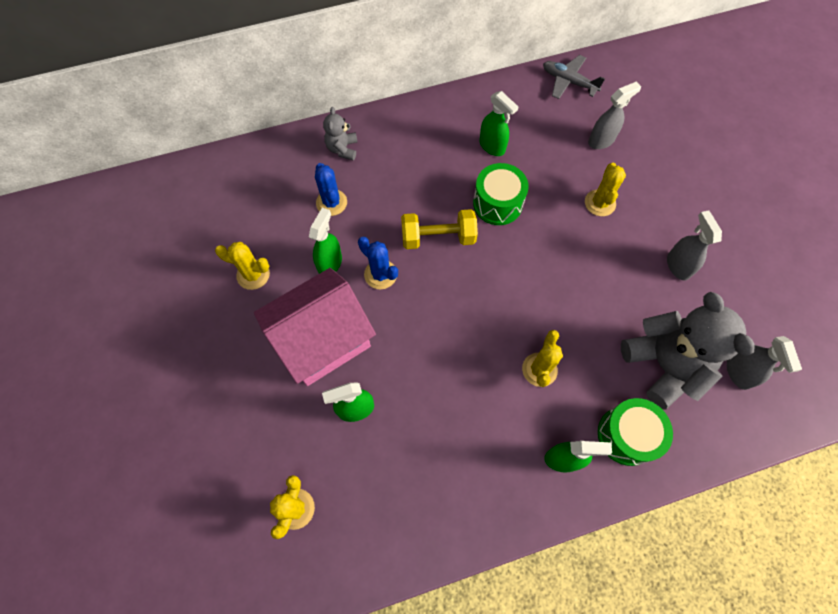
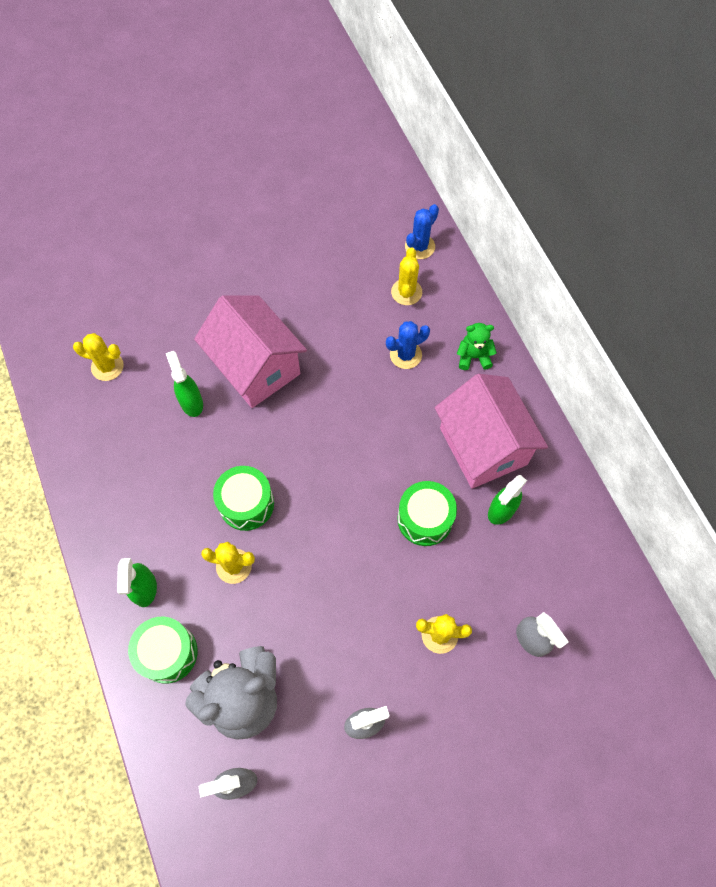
camera: 85 degrees right, 0 degrees up
yellow cactus [215,242,270,290] -> yellow cactus moved to [391,247,422,305]
green spray bottle [309,208,342,274] -> none
grey teddy bear [323,107,358,161] -> green teddy bear [457,323,497,370]
blue cactus [358,237,398,289] -> blue cactus moved to [405,204,439,259]
yellow dumbbell [401,209,478,249] -> none
grey plane [543,55,605,99] -> none
none -> green drum [213,466,274,531]
none -> pink house [435,374,548,489]

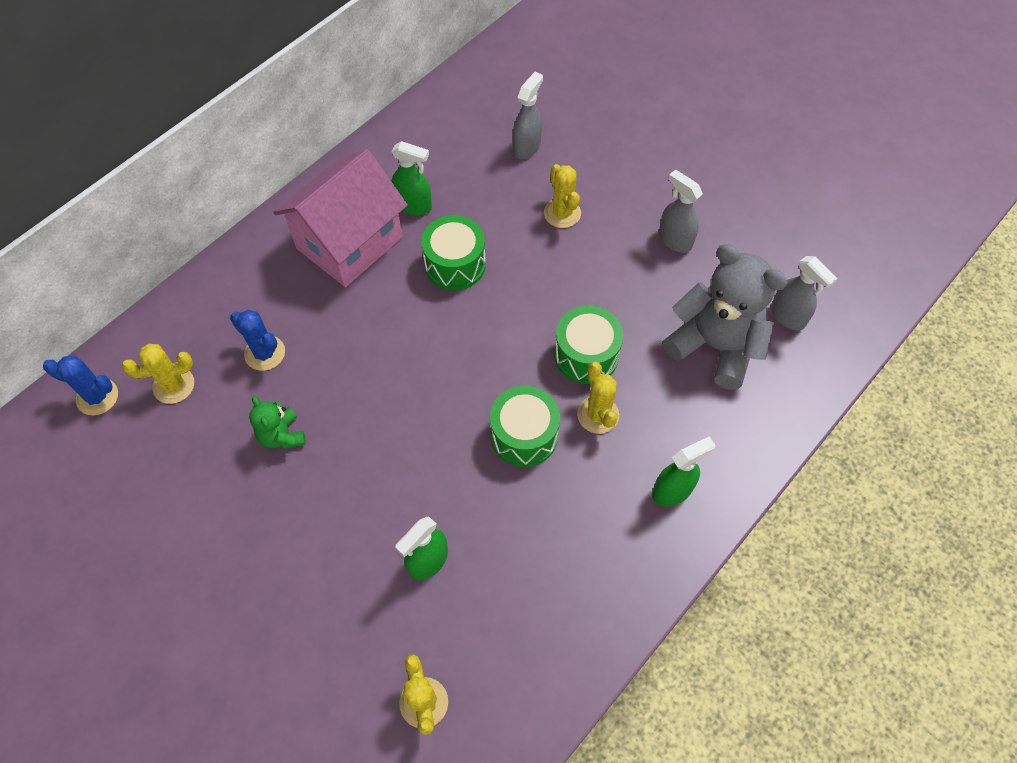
camera: 115 degrees left, 5 degrees down
green drum [128,616,198,684] -> green drum moved to [554,305,623,384]
pink house [194,295,307,408] -> none
green teddy bear [457,323,497,370] -> green teddy bear moved to [249,396,306,449]

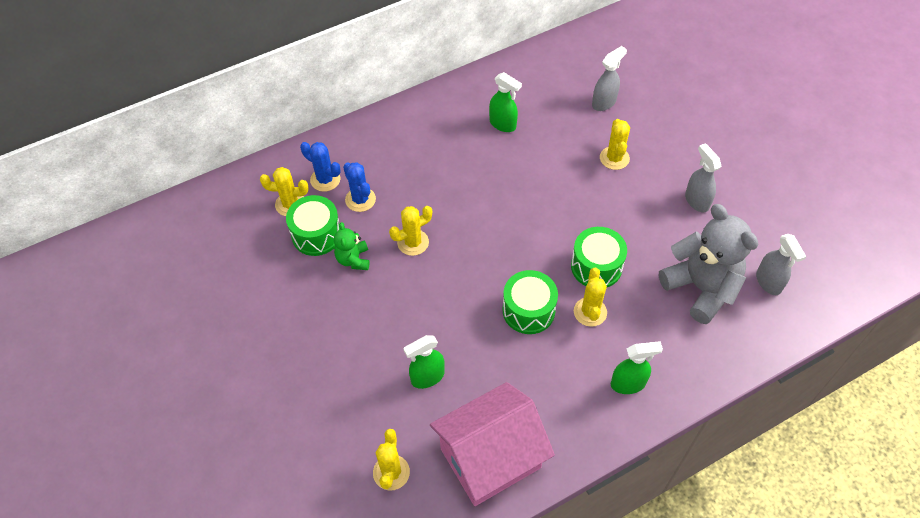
camera: 20 degrees right, 5 degrees down
blue cactus [43,355,118,415] -> blue cactus moved to [300,142,340,192]
pink house [273,149,408,287] -> pink house moved to [430,382,555,506]
green drum [421,215,486,290] -> green drum moved to [286,195,340,256]
none -> yellow cactus [389,206,432,256]

